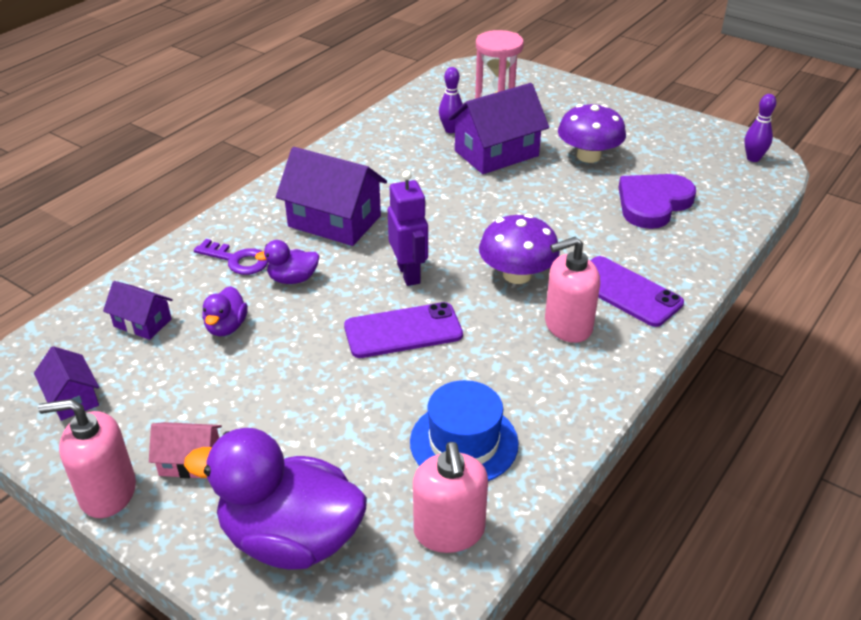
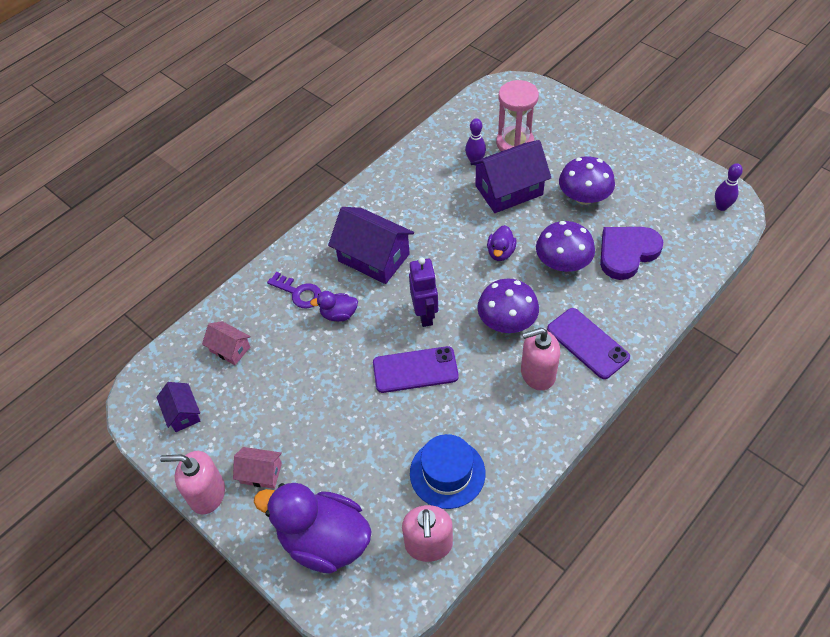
camera: 10 degrees right, 15 degrees up
purple house [103,281,173,340] -> pink house [202,321,251,365]
purple duck [202,286,248,336] -> purple duck moved to [487,225,517,261]
none -> purple mushroom [536,221,595,272]

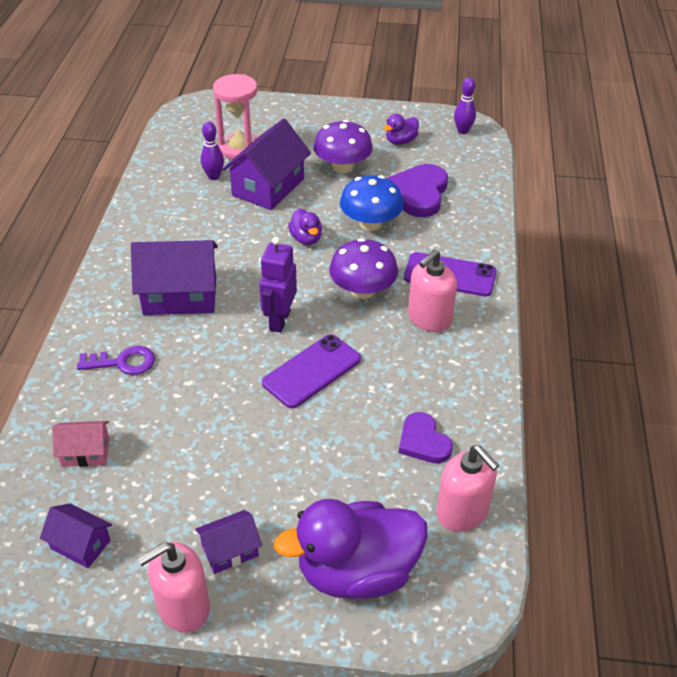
camera: 40 degrees left, 10 degrees down
pink house [233,447,282,489] -> purple house [195,510,262,574]
purple duck [310,291,358,322] -> purple duck moved to [383,114,419,145]
purple robot [409,257,438,327] -> purple robot turned 120 degrees counterclockwise [259,237,297,333]
blue hat [410,434,485,509] -> purple heart [399,412,453,463]
purple mushroom [536,221,595,272] -> blue mushroom [340,175,404,231]

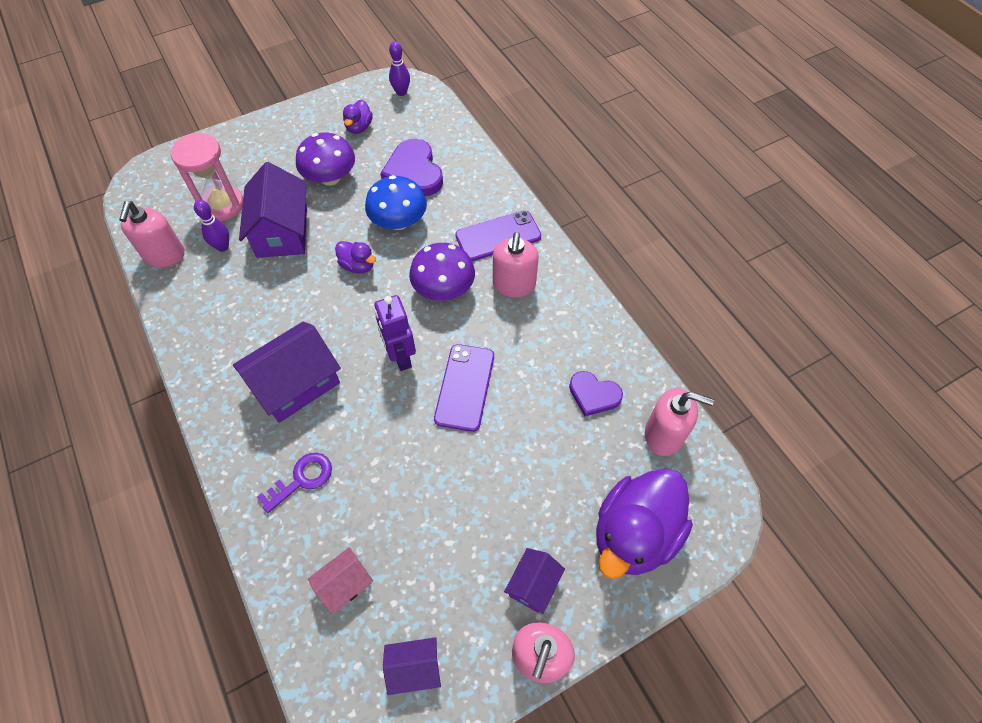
camera: 35 degrees left, 15 degrees up
none -> pink soap dispenser [119,201,185,267]

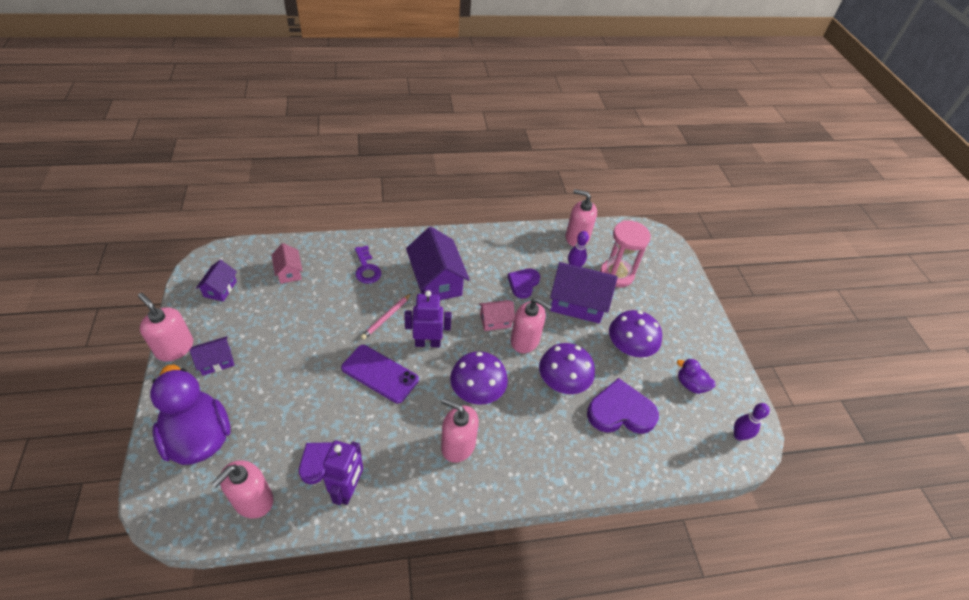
camera: 105 degrees right, 10 degrees down
purple duck [335,241,376,273] -> pink soap dispenser [510,298,552,353]
blue mushroom [365,175,427,230] -> purple mushroom [539,343,595,394]
purple phone [455,210,541,261] -> none
purple house [504,548,565,614] -> purple house turned 75 degrees counterclockwise [190,336,234,376]
none -> purple robot [323,440,363,505]
none -> pink pencil [361,293,412,340]
none -> pink house [479,300,515,331]
none -> purple heart [508,269,540,299]

